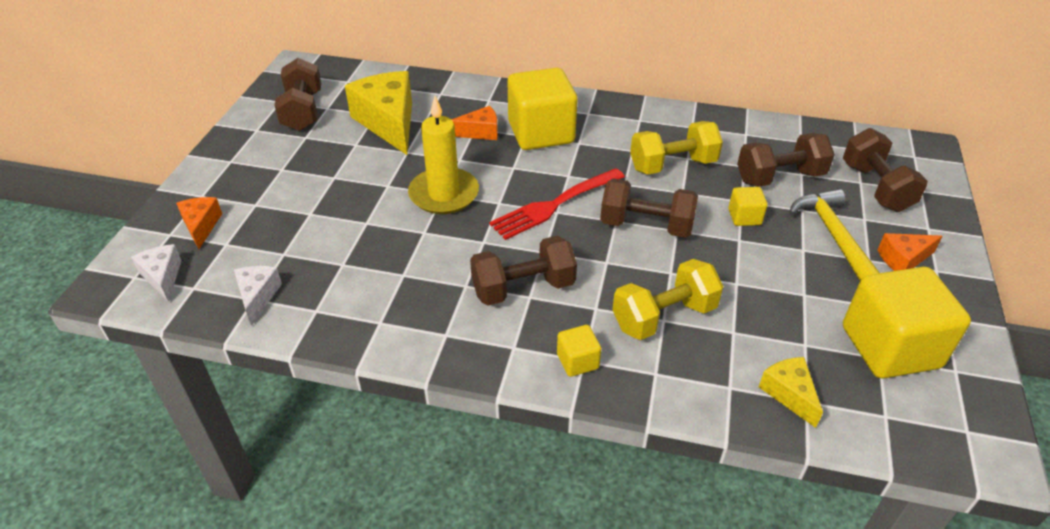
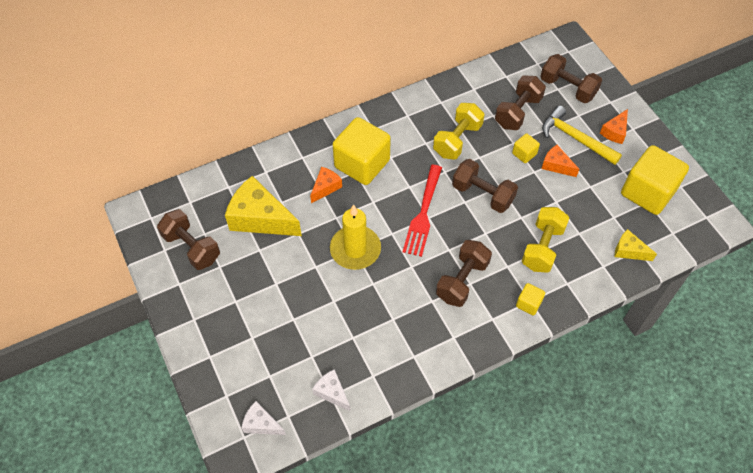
camera: 40 degrees left, 15 degrees up
orange cheese [176,197,222,249] -> orange cheese moved to [541,145,579,177]
brown dumbbell [600,178,698,238] -> brown dumbbell turned 60 degrees clockwise [452,159,518,213]

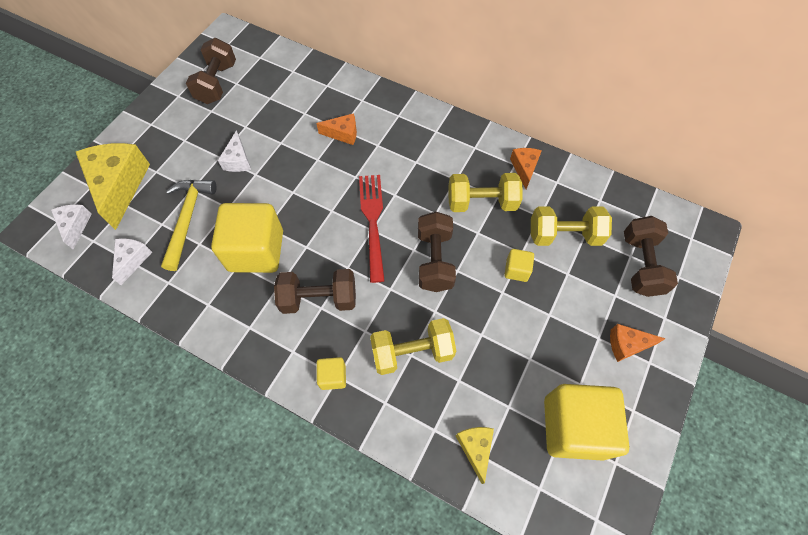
camera: 55 degrees right, 5 degrees up
yellow cheese [225,176,302,236] -> yellow cheese moved to [76,143,150,230]
yellow candle [330,205,381,270] -> none
yellow cube [333,117,391,185] -> yellow cube moved to [211,203,283,273]
red fork [403,165,442,257] -> red fork turned 105 degrees clockwise [359,175,385,283]
brown dumbbell [495,76,546,130] -> yellow dumbbell [531,206,612,246]
orange cheese [541,145,579,177] -> orange cheese moved to [510,148,542,189]
yellow hammer [542,106,622,165] -> yellow hammer moved to [161,180,217,271]
none -> white cheese [218,130,251,172]

